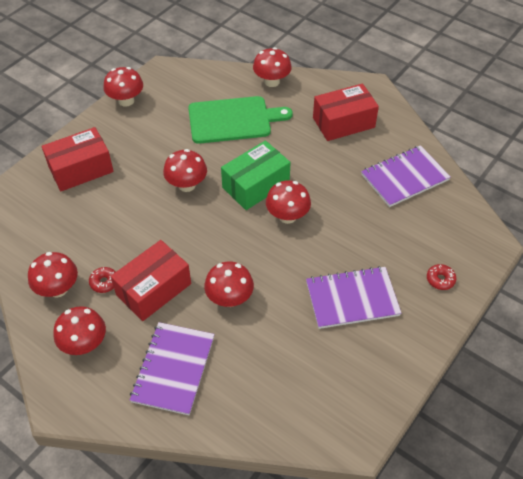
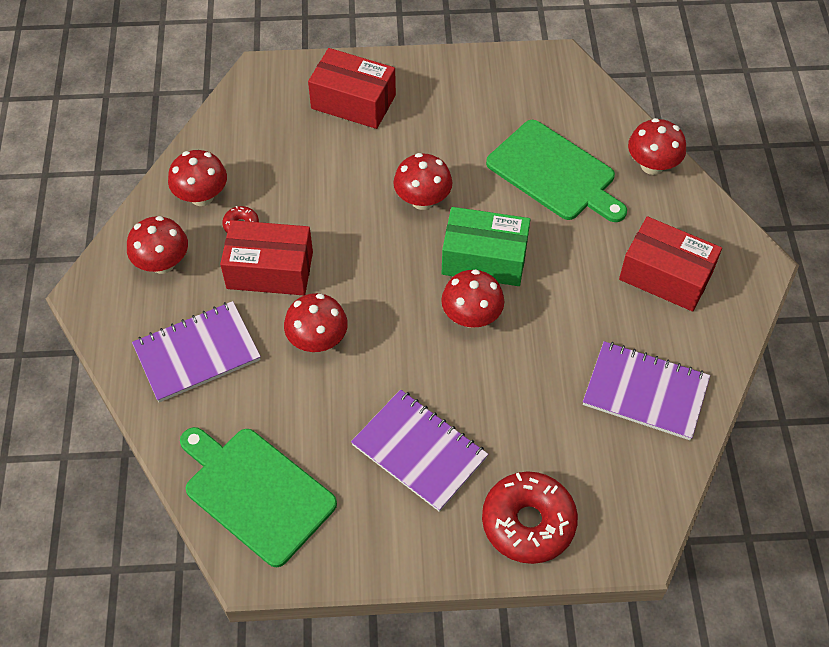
camera: 50 degrees right, 5 degrees up
red mushroom [104,67,143,107] -> none
red donut [427,264,456,290] -> red donut [482,471,578,564], size x2.24
none -> green cutting board [180,427,337,567]

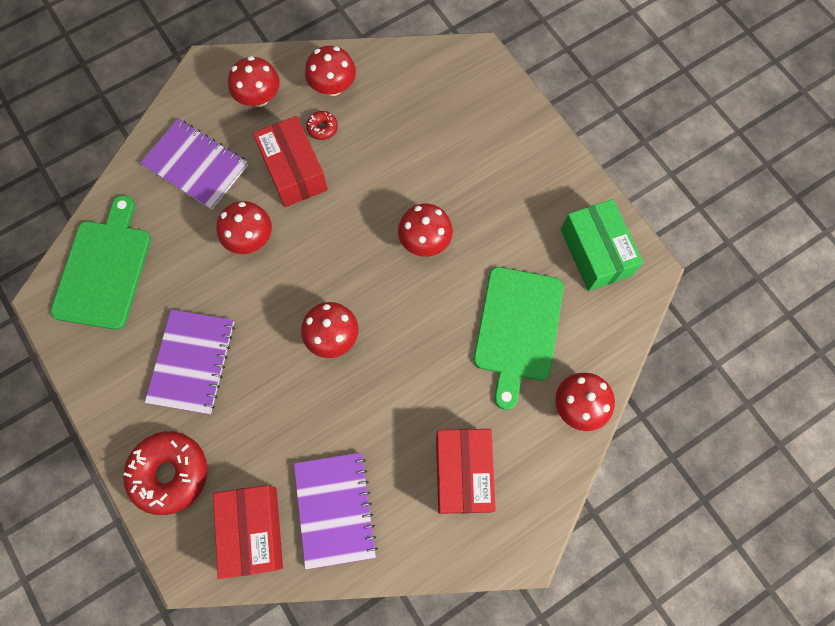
camera: 60 degrees right, 15 degrees up
red box [308,48,396,129] -> red box moved to [213,485,283,579]
green box [442,207,531,286] -> green box moved to [561,199,643,291]

